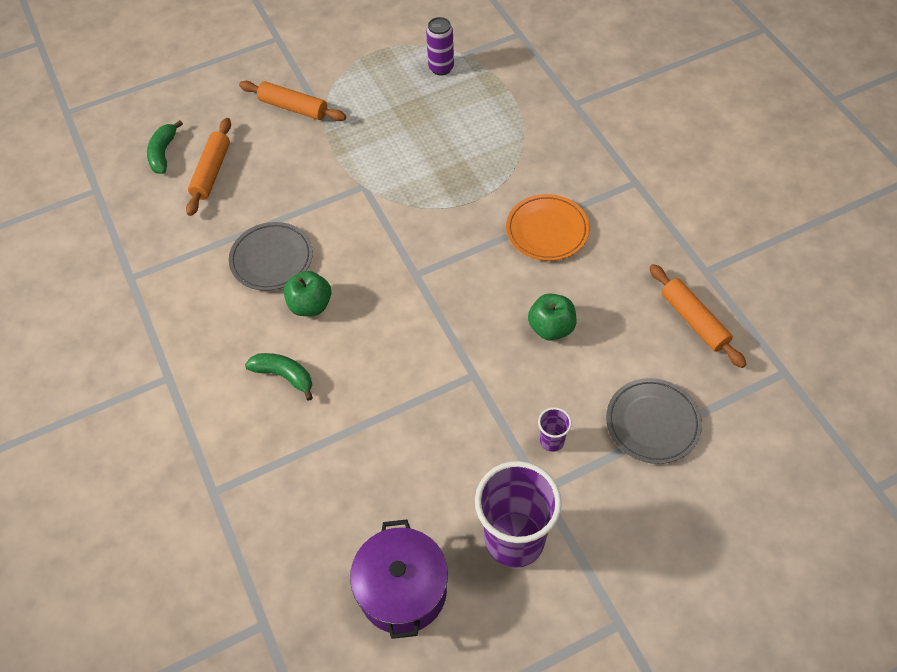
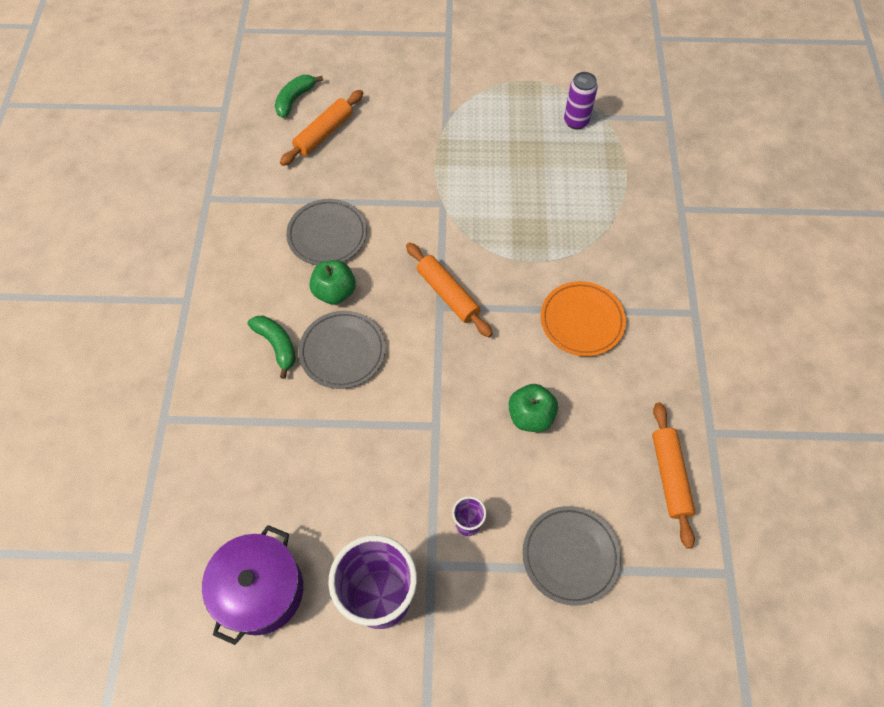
camera: 25 degrees right, 5 degrees up
orange rolling pin [239,81,346,121] -> orange rolling pin moved to [406,243,493,337]
none -> grey plate [299,311,385,389]

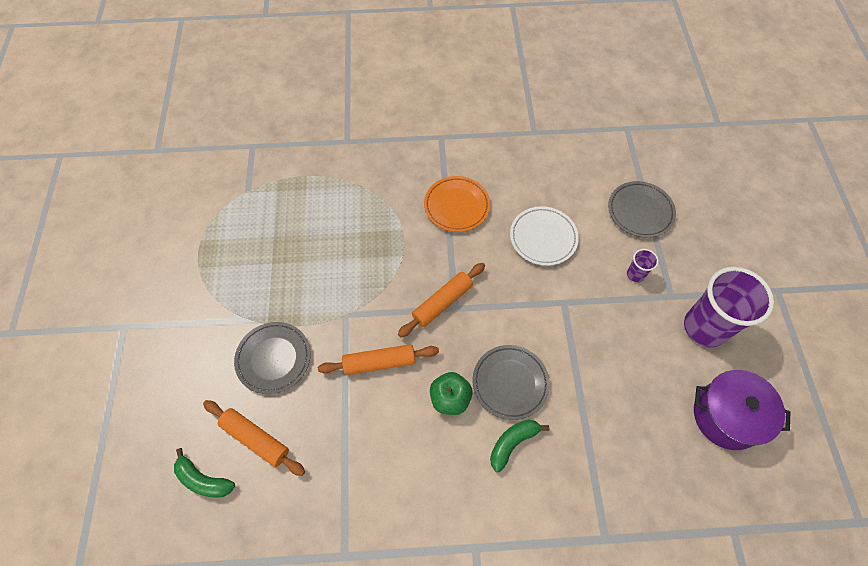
camera: 95 degrees left, 0 degrees up
grey plate [286,199,367,265] -> grey plate moved to [234,322,311,394]
green apple [508,384,558,432] -> white plate [510,206,579,266]
purple can [564,72,598,129] -> none
orange rolling pin [652,402,695,549] -> orange rolling pin moved to [318,344,439,375]

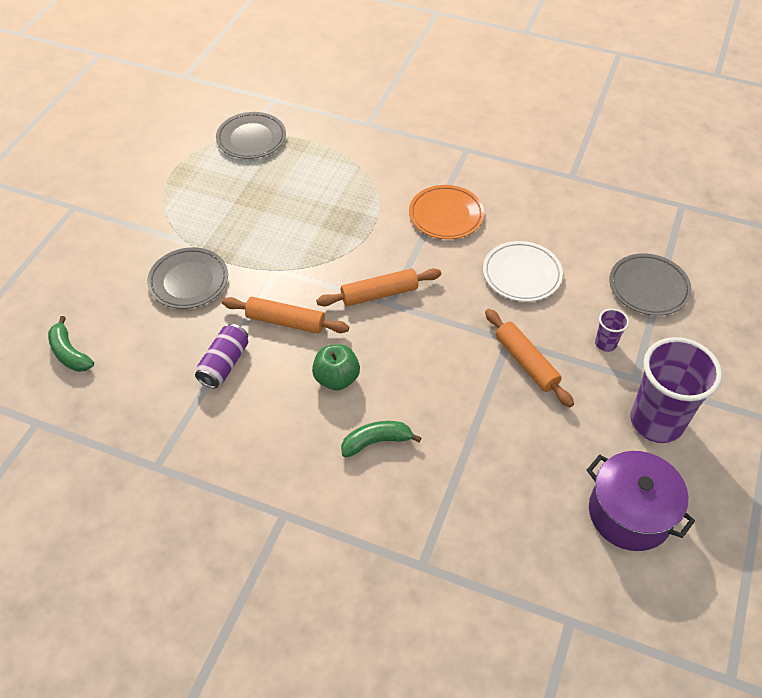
camera: 25 degrees right, 10 degrees down
orange rolling pin [203,400,305,476] -> orange rolling pin moved to [485,309,574,407]
grey plate [472,345,550,420] -> grey plate moved to [216,112,286,159]
none -> purple can [195,324,248,389]

